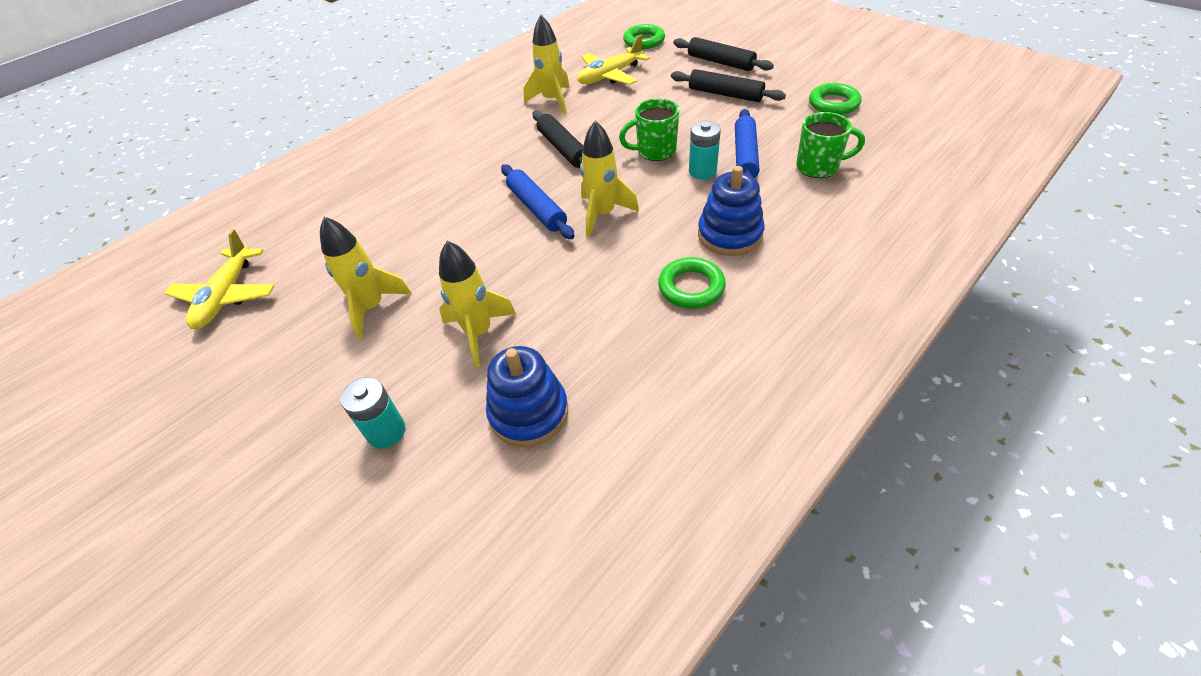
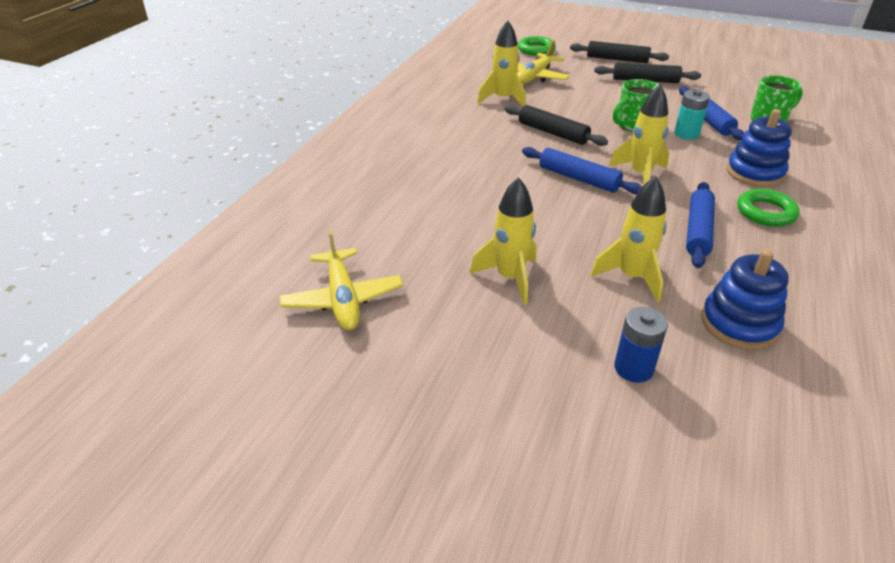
camera: 25 degrees left, 10 degrees down
turquoise battery [341,377,405,448] -> blue battery [614,307,668,383]
green ring [809,83,861,115] -> none
none -> blue rolling pin [686,182,715,268]

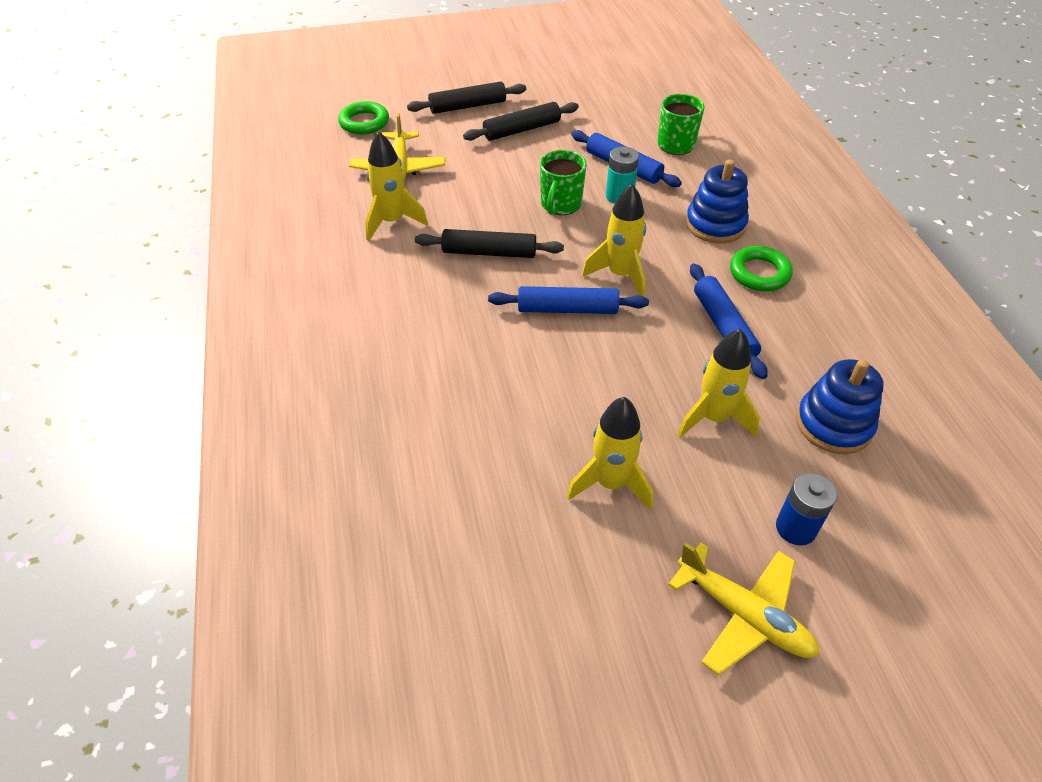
camera: 35 degrees left, 10 degrees up
yellow plane [280,230,403,330] -> yellow plane moved to [668,542,819,675]

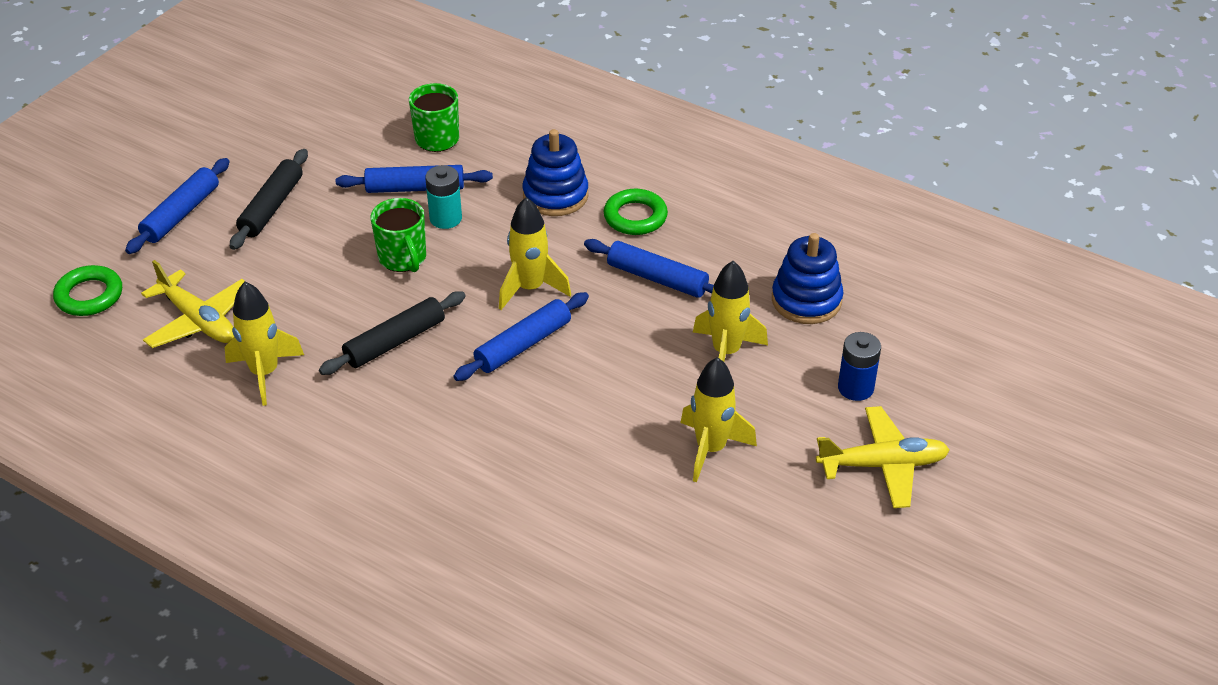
camera: 45 degrees left, 5 degrees down
black rolling pin [407,82,526,114] -> blue rolling pin [125,158,230,254]

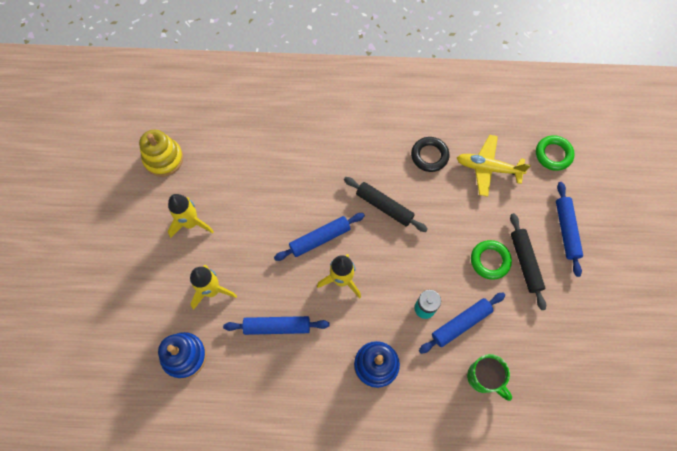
camera: 150 degrees right, 25 degrees up
yellow rocket [225,282,304,406] -> black ring [411,137,449,172]
black rolling pin [319,291,466,375] -> black rolling pin turned 75 degrees counterclockwise [344,177,428,232]
green mug [371,198,426,272] -> none
blue rolling pin [454,292,589,381] -> blue rolling pin turned 45 degrees clockwise [274,213,365,261]
green ring [604,189,668,235] -> green ring moved to [471,240,512,279]
yellow plane [816,406,950,508] -> none
blue battery [838,332,881,401] -> none
none -> yellow stacking toy [139,129,183,177]

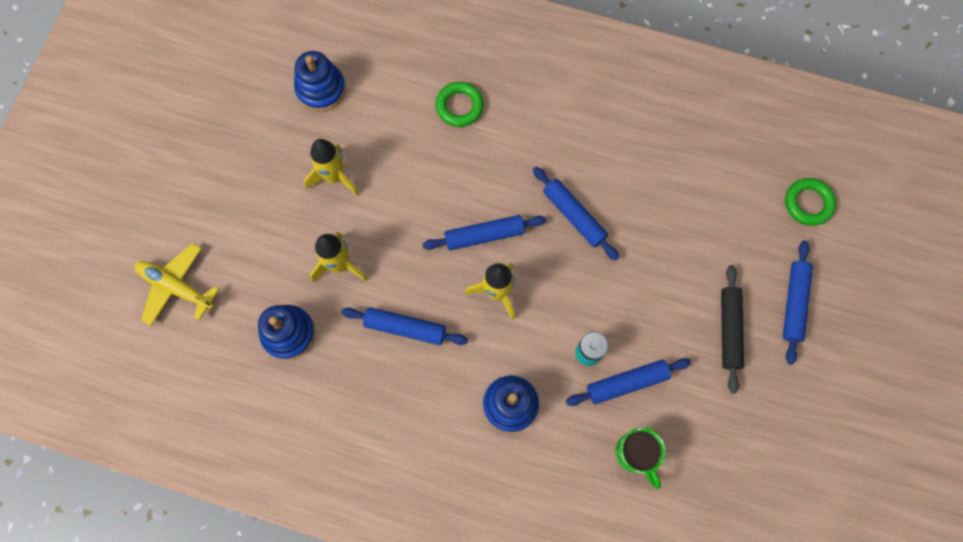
camera: 15 degrees right, 5 degrees up
yellow stacking toy [139,129,183,177] -> blue stacking toy [294,51,346,112]
black rolling pin [344,177,428,232] -> blue rolling pin [533,167,619,260]
black ring [411,137,449,172] -> none
yellow plane [457,135,531,197] -> yellow plane moved to [135,243,219,326]
green ring [471,240,512,279] -> green ring moved to [435,82,484,127]

